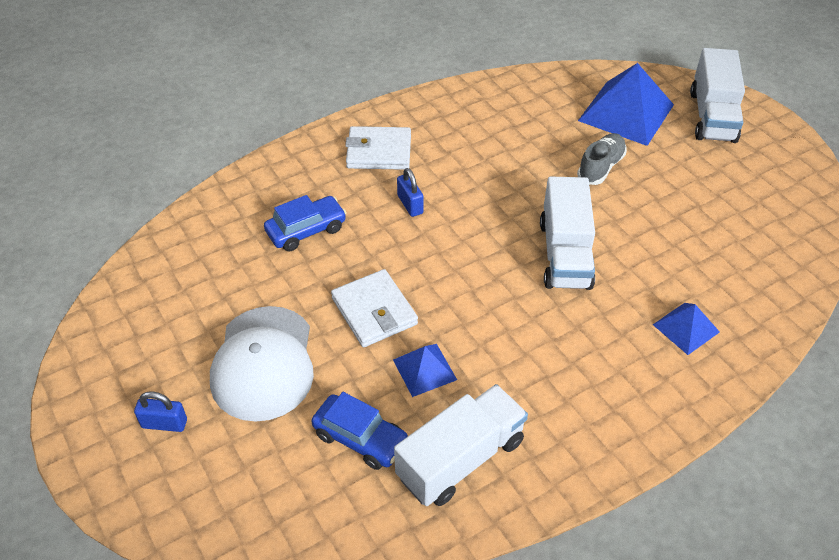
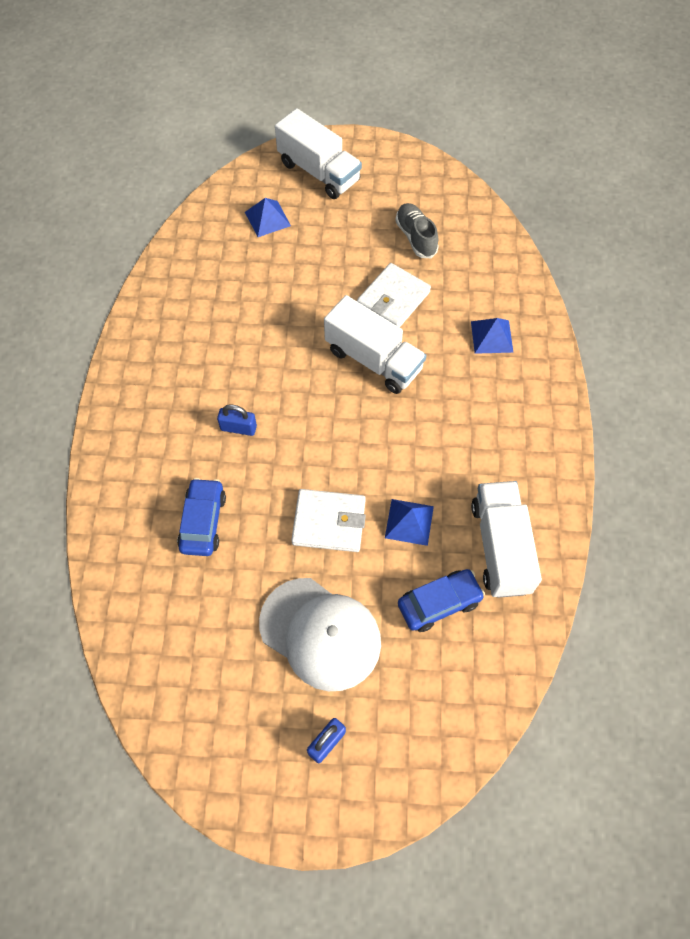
camera: 55 degrees left, 15 degrees up
white wallet [345,126,411,170] -> white wallet moved to [357,263,431,328]
grey shoe [577,133,627,185] -> grey shoe moved to [395,203,439,258]
blue pyramid [578,63,674,146] -> blue pyramid [245,198,291,237], size x0.52

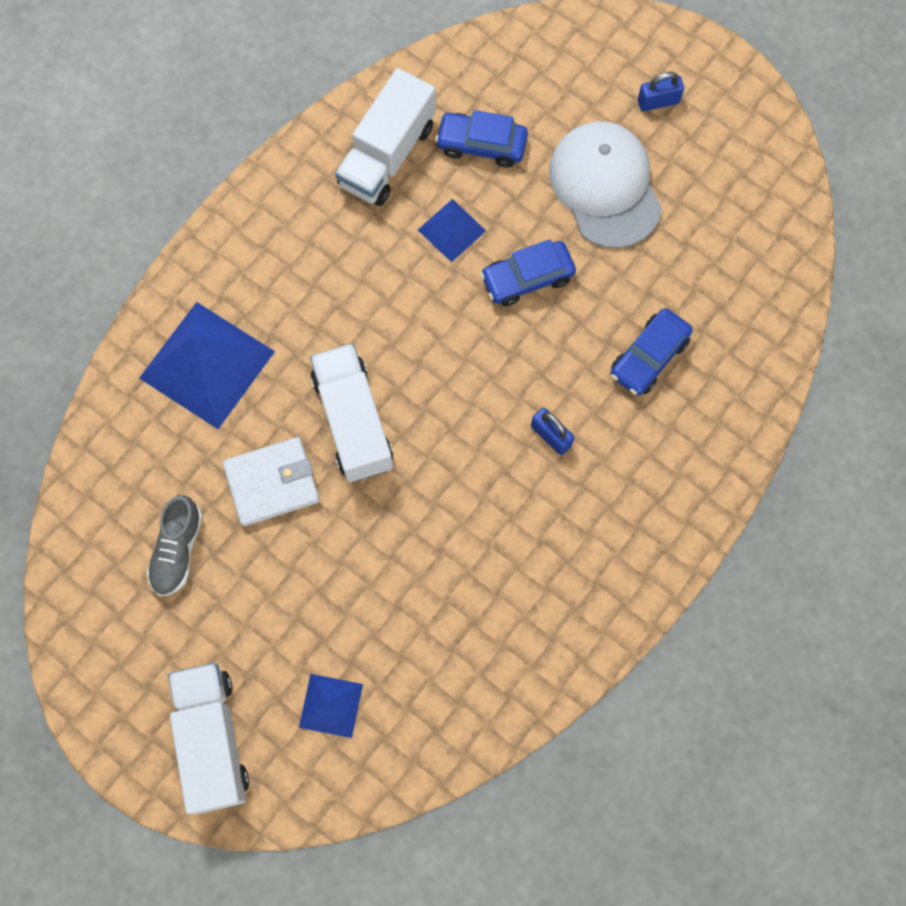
camera: 145 degrees left, 10 degrees up
white wallet [291,489,366,552] -> blue car [480,239,576,306]
blue pyramid [471,318,514,354] -> blue pyramid [139,302,275,429], size x1.93

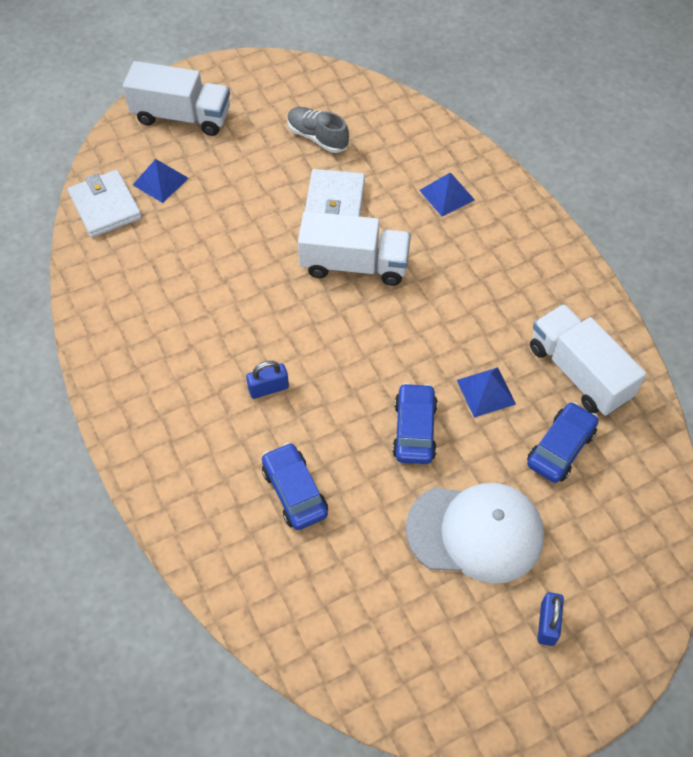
camera: 115 degrees right, 15 degrees down
blue pyramid [139,302,275,429] -> blue pyramid [419,173,475,216], size x0.52
none -> white wallet [68,170,142,238]

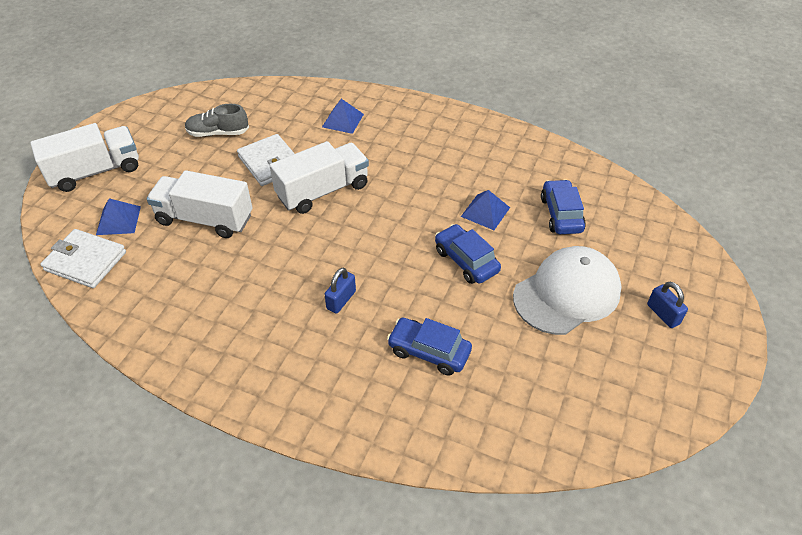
camera: 40 degrees left, 10 degrees down
white truck [530,304,646,416] -> white truck moved to [146,170,253,238]

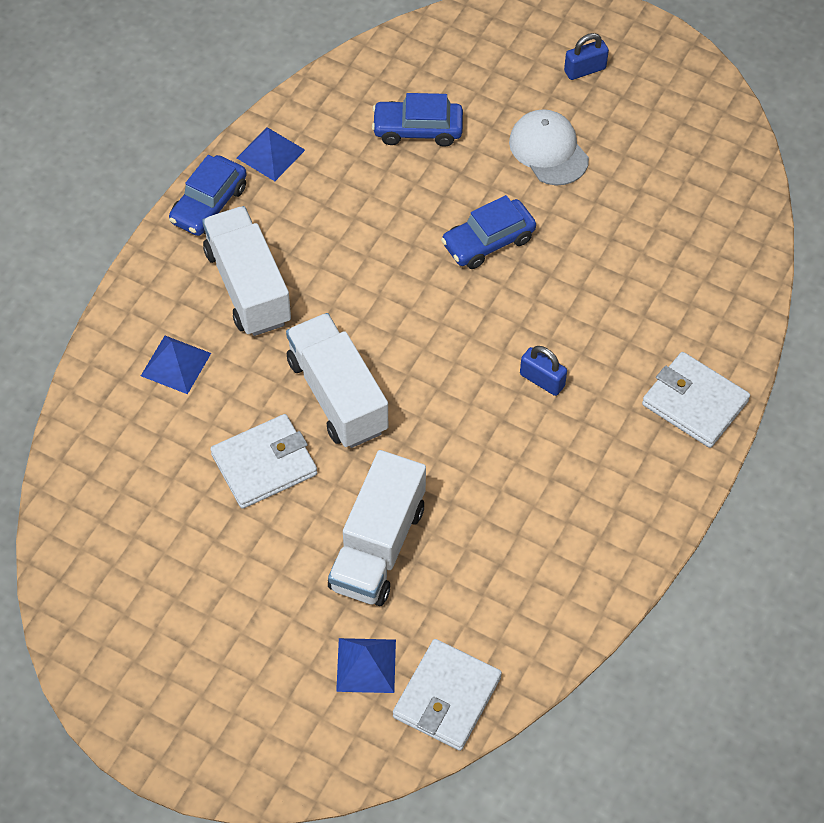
camera: 85 degrees left, 10 degrees up
white truck [30,123,139,192] -> white truck moved to [202,206,291,336]
grey shoe [185,104,249,137] -> none
blue car [387,318,472,376] -> blue car moved to [169,155,247,236]
blue pyramid [461,190,510,230] -> blue pyramid moved to [237,127,305,181]
white cap [513,246,622,335] -> white cap [509,109,589,185], size x0.66
none -> white wallet [642,352,750,448]

